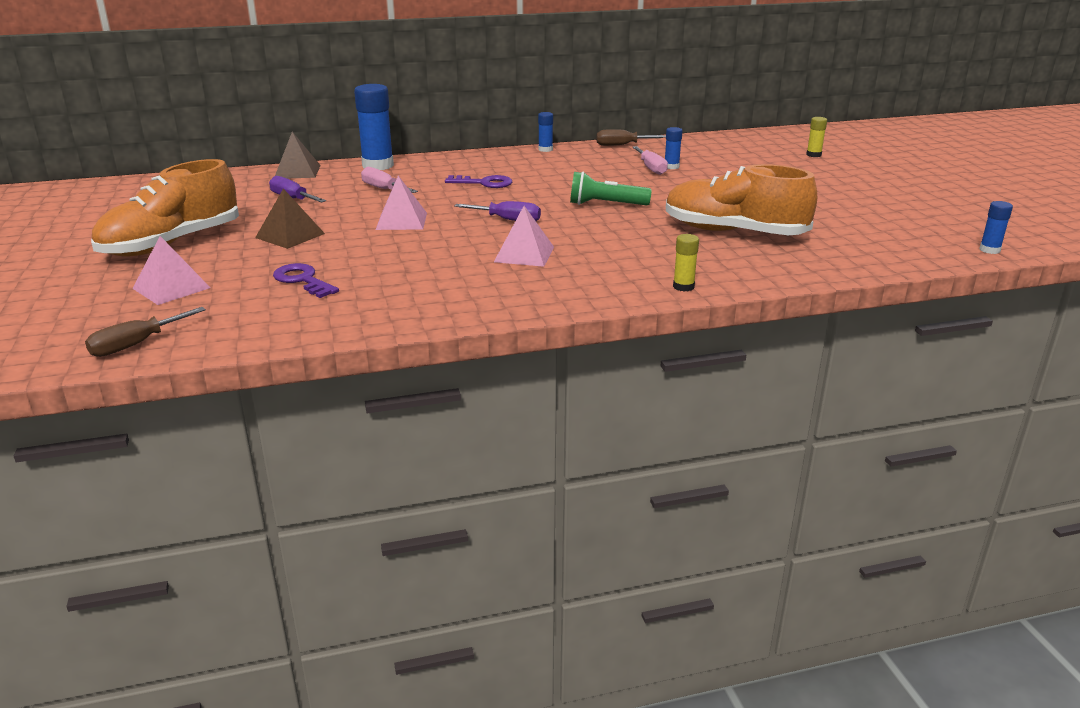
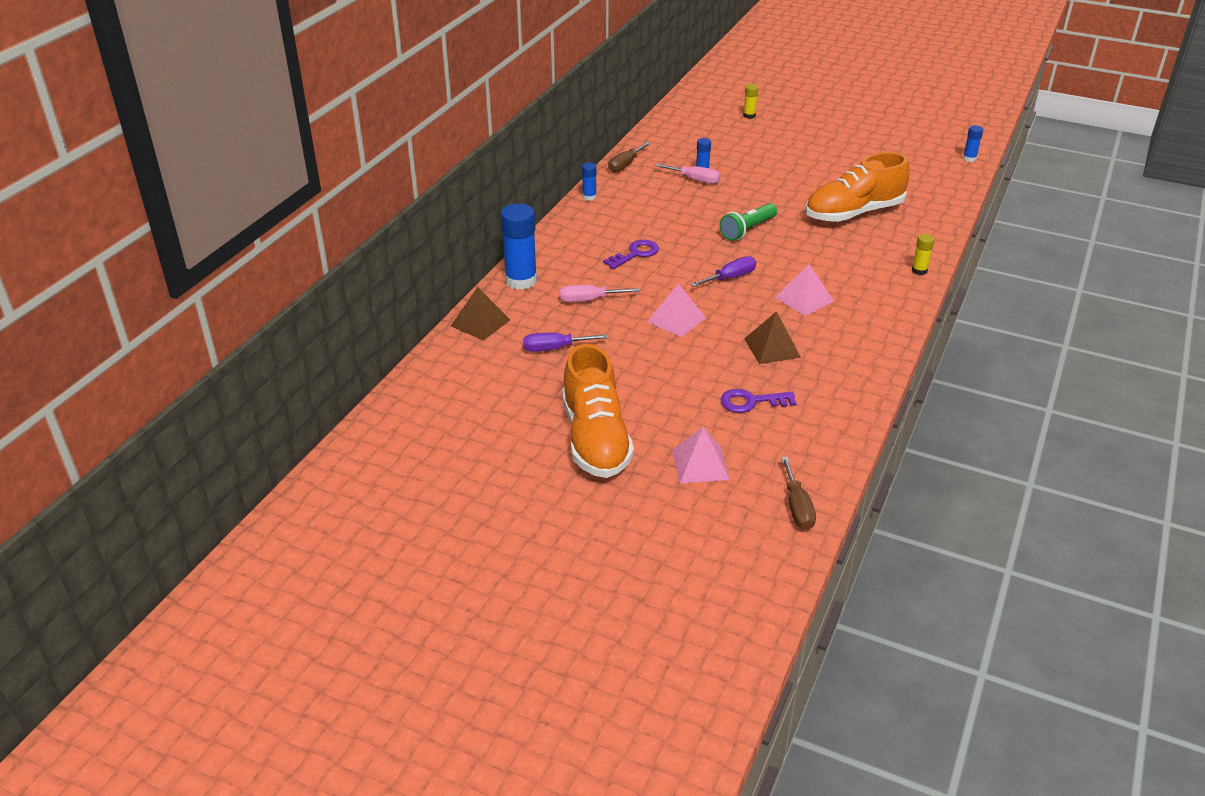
camera: 50 degrees left, 10 degrees up
brown pyramid [255,189,325,249] -> brown pyramid moved to [744,311,801,364]

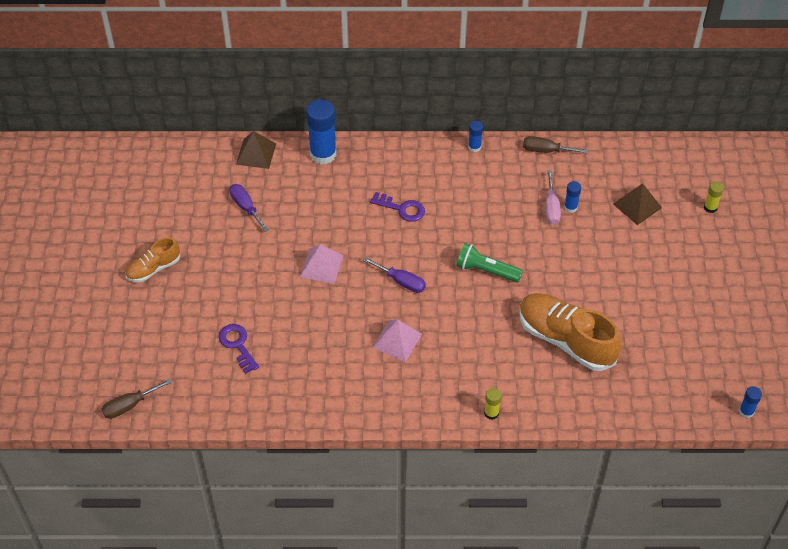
camera: 65 degrees right, 15 degrees up
pink screwdriver [560,285,640,302] -> none
orange shoe [562,344,634,478] -> orange shoe [125,237,180,282], size x0.54
pink pyramid [672,426,730,484] -> none
brown pyramid [744,311,801,364] -> brown pyramid moved to [613,183,662,225]

